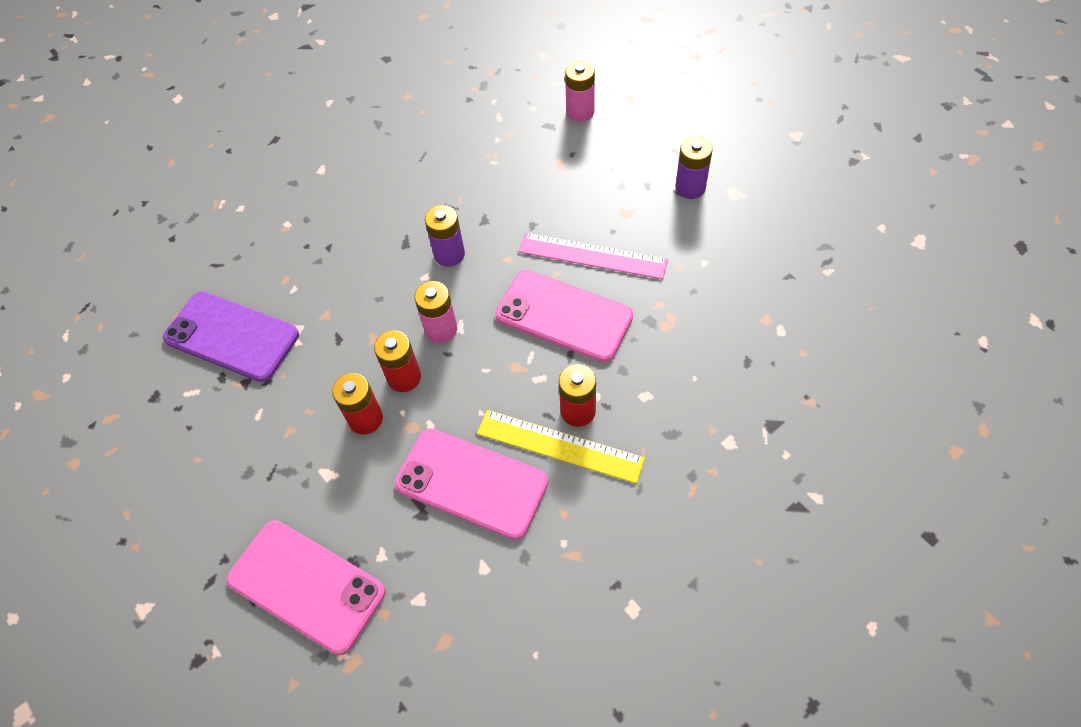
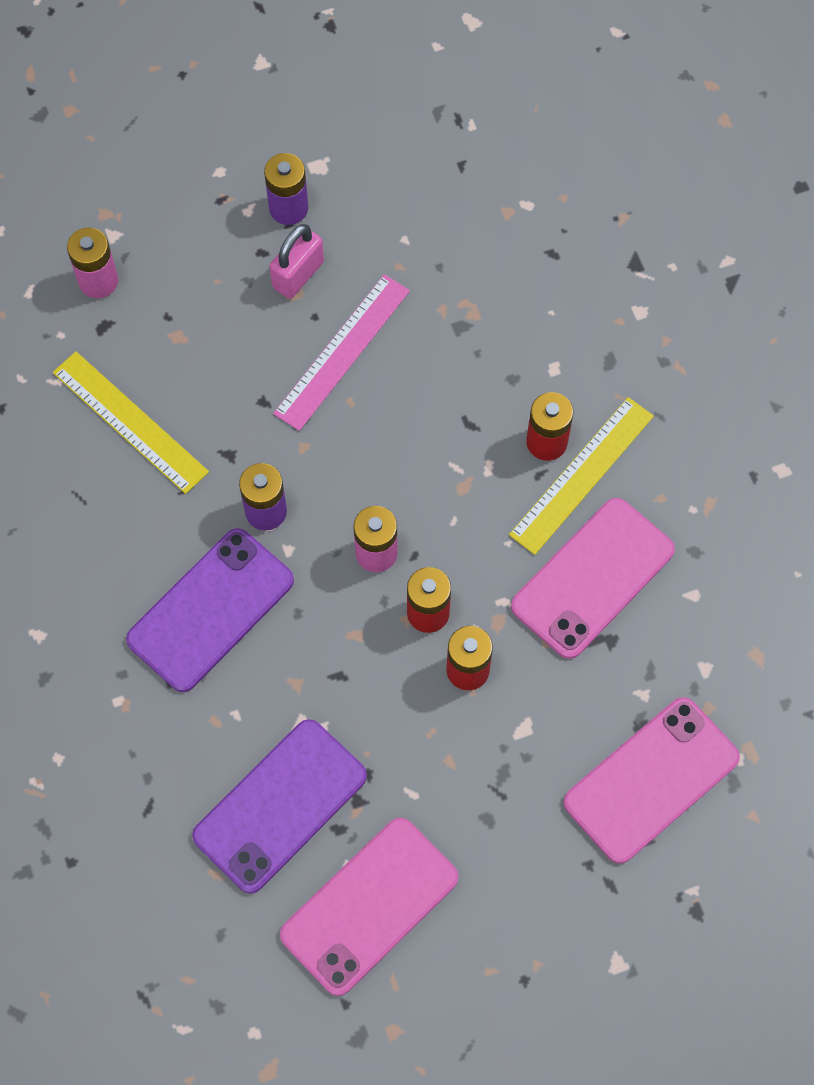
camera: 75 degrees left, 10 degrees up
pink phone [495,270,633,362] -> pink phone moved to [280,818,459,996]
none -> yellow ruler [53,352,209,494]
none -> purple phone [126,528,294,692]
none -> pink padlock [269,224,324,299]

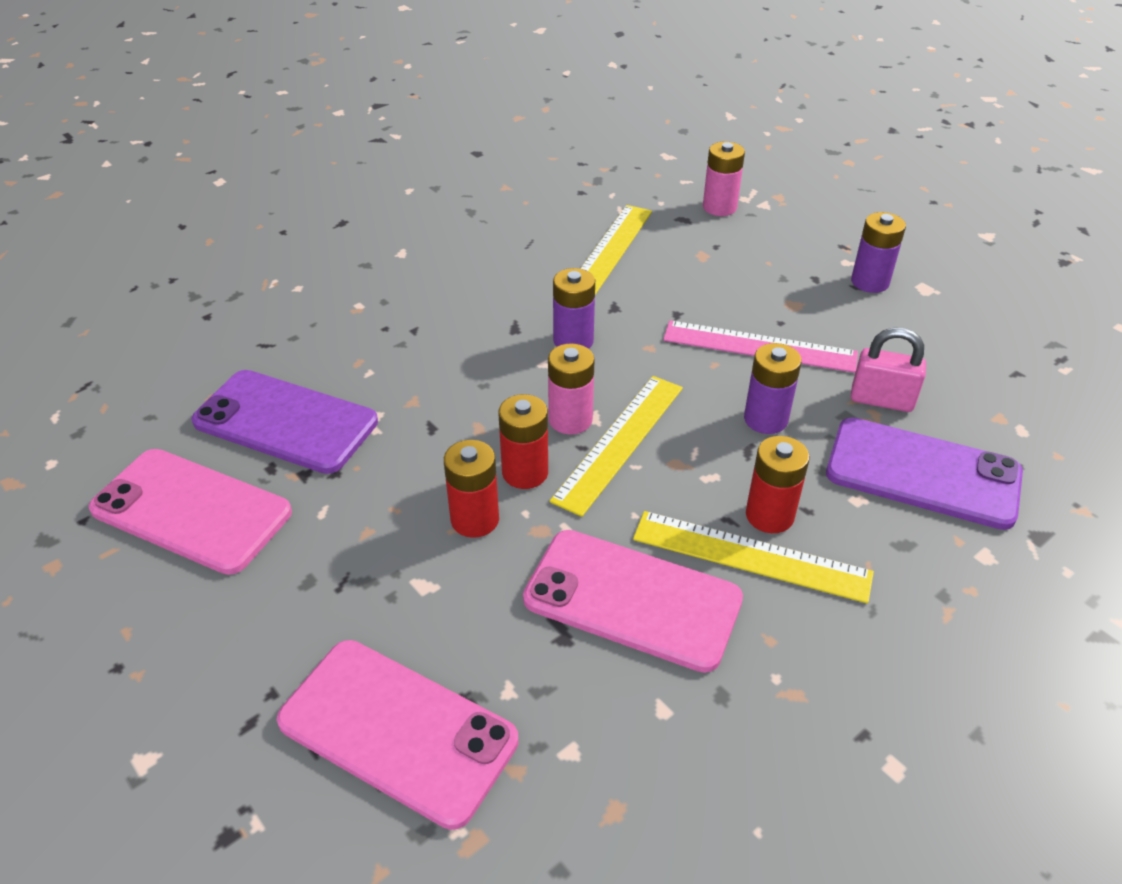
camera: 70 degrees right, 25 degrees down
purple phone [126,528,294,692] -> purple phone moved to [826,417,1023,530]
pink padlock [269,224,324,299] -> pink padlock moved to [851,328,926,412]
none -> yellow ruler [550,376,683,517]
none -> purple battery [744,343,802,434]

